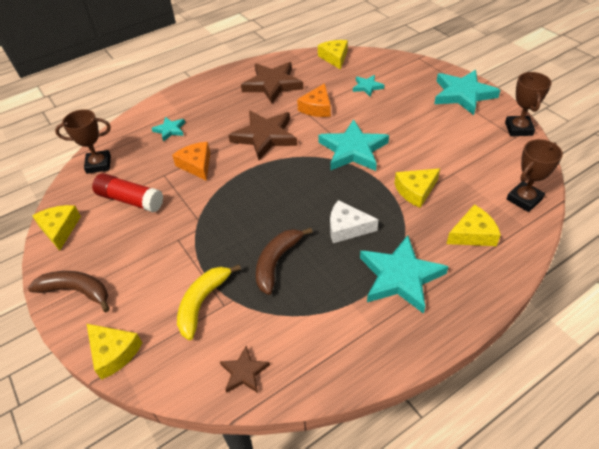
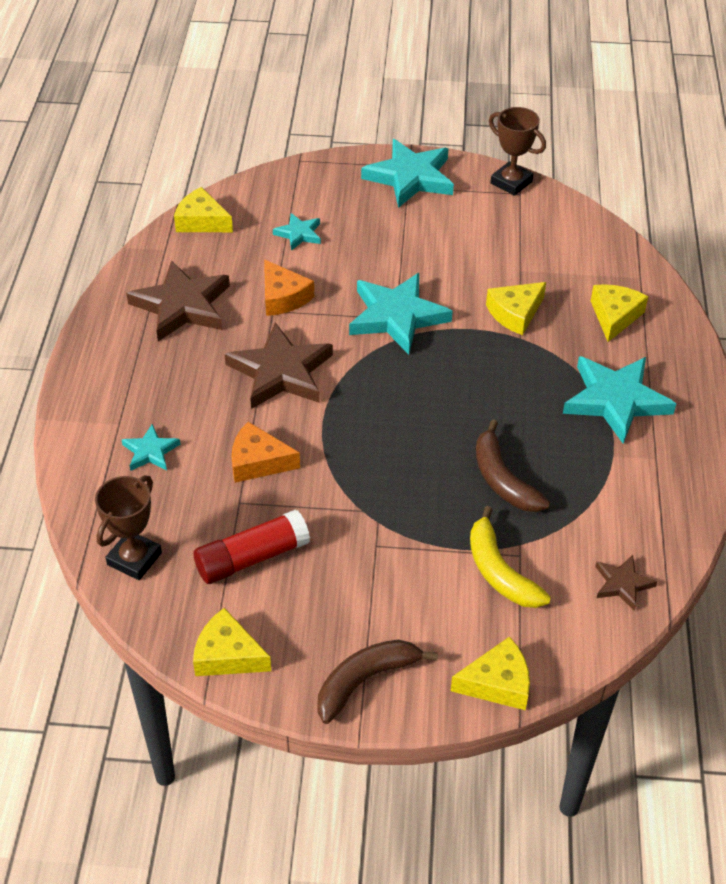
camera: 55 degrees left, 0 degrees up
white cheese [330,200,379,243] -> none
yellow cheese [394,168,440,208] -> yellow cheese turned 45 degrees clockwise [486,282,546,335]
brown trophy [507,139,563,212] -> none

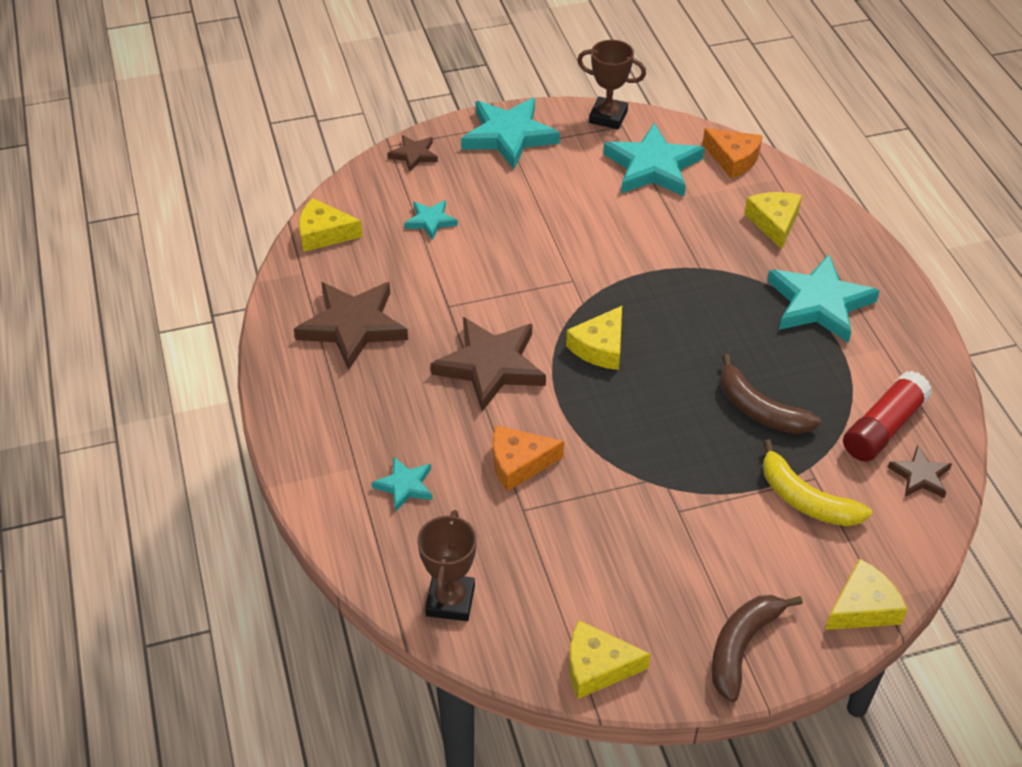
camera: 20 degrees left, 0 degrees up
red glue stick [194,509,310,584] -> red glue stick moved to [843,371,932,462]
orange cheese [264,259,314,316] -> orange cheese moved to [702,128,763,179]
turquoise star [349,273,453,354] -> turquoise star moved to [603,123,704,196]
yellow cheese [486,282,546,335] -> yellow cheese moved to [566,306,622,370]
none -> brown star [387,135,438,172]

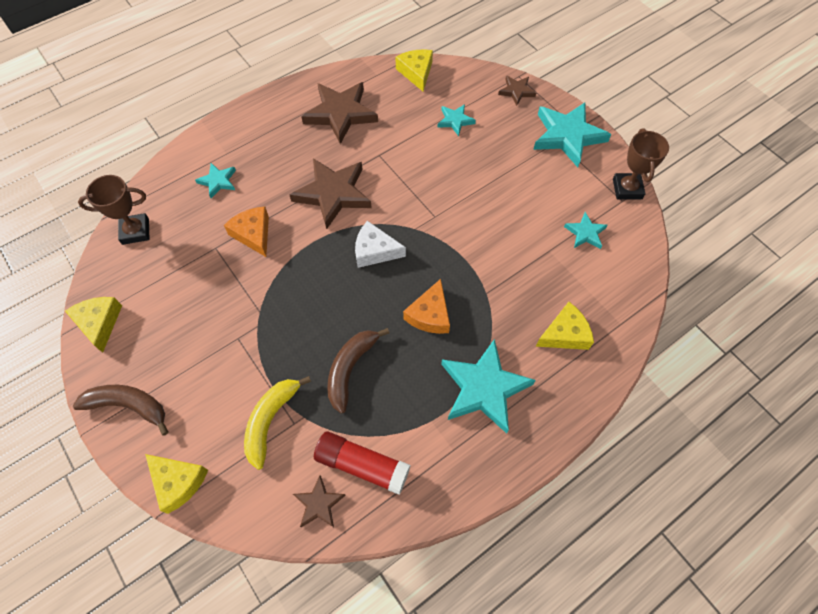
camera: 70 degrees right, 15 degrees up
yellow cheese [566,306,622,370] -> white cheese [355,221,406,268]
turquoise star [603,123,704,196] -> turquoise star [564,212,608,249], size x0.51
orange cheese [702,128,763,179] -> orange cheese moved to [403,279,450,334]

